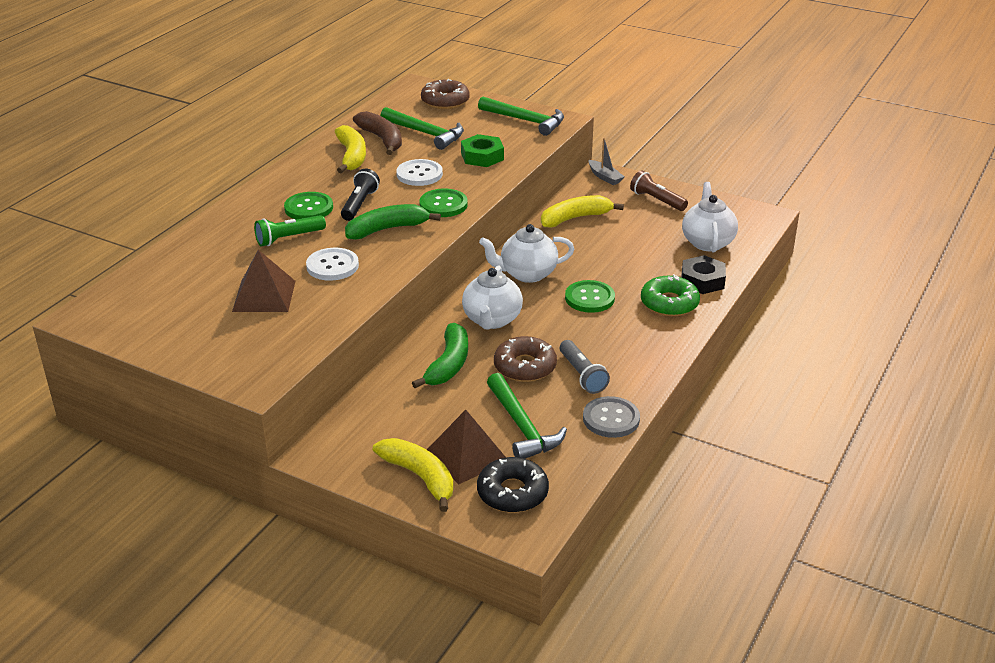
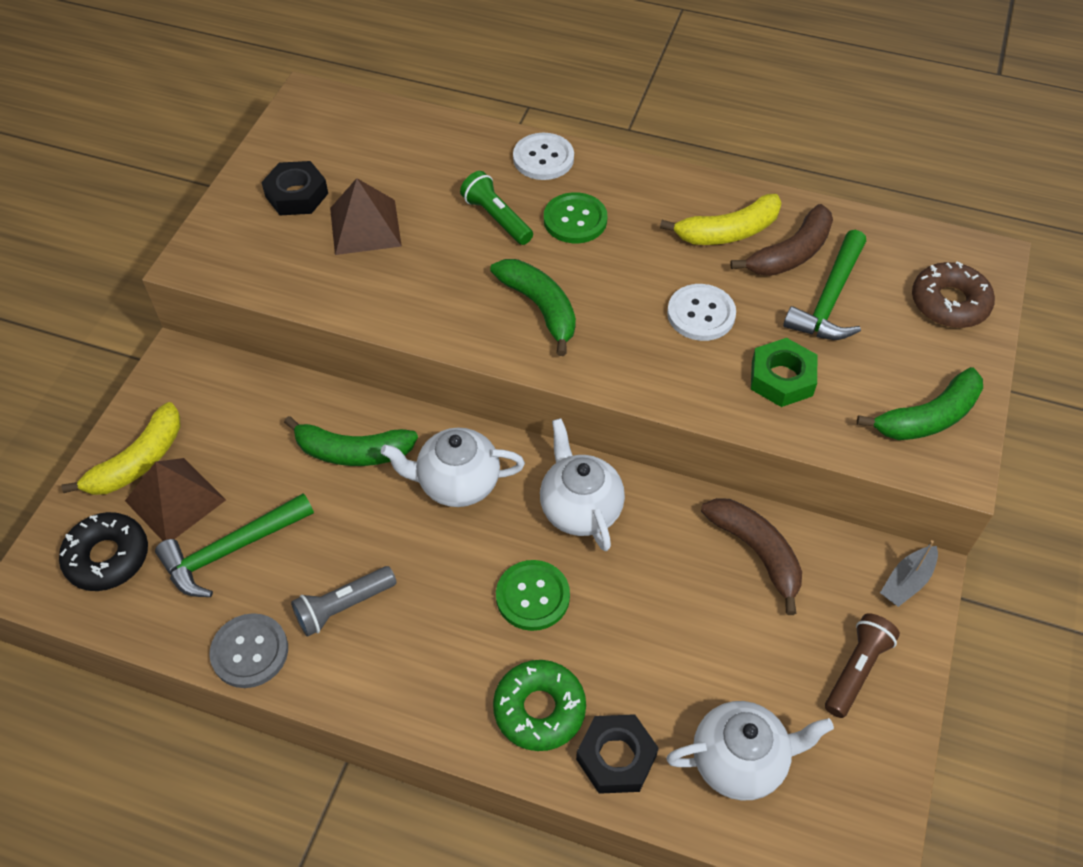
camera: 80 degrees right, 20 degrees up
white button [306,248,359,281] -> white button moved to [513,133,574,180]
black flashlight [341,169,380,221] -> none
green button [420,188,468,217] -> none
green hammer [478,96,564,136] -> green banana [857,367,983,440]
brown donut [494,336,557,382] -> none
yellow banana [541,195,624,227] -> brown banana [701,498,802,615]
none -> black nut [261,161,328,215]

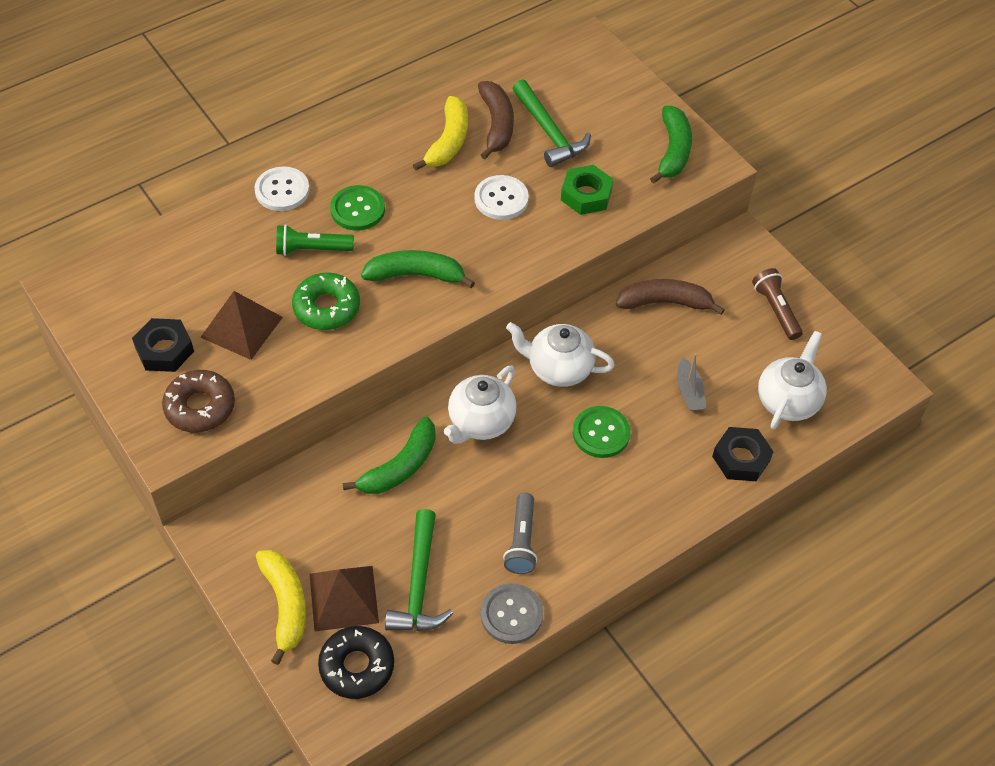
camera: 55 degrees left, 0 degrees up
green donut [493,660,586,751] -> green donut moved to [292,272,360,330]
grey boat [880,540,938,607] -> grey boat moved to [677,354,706,411]
brown donut [912,262,995,328] -> brown donut moved to [162,370,235,433]

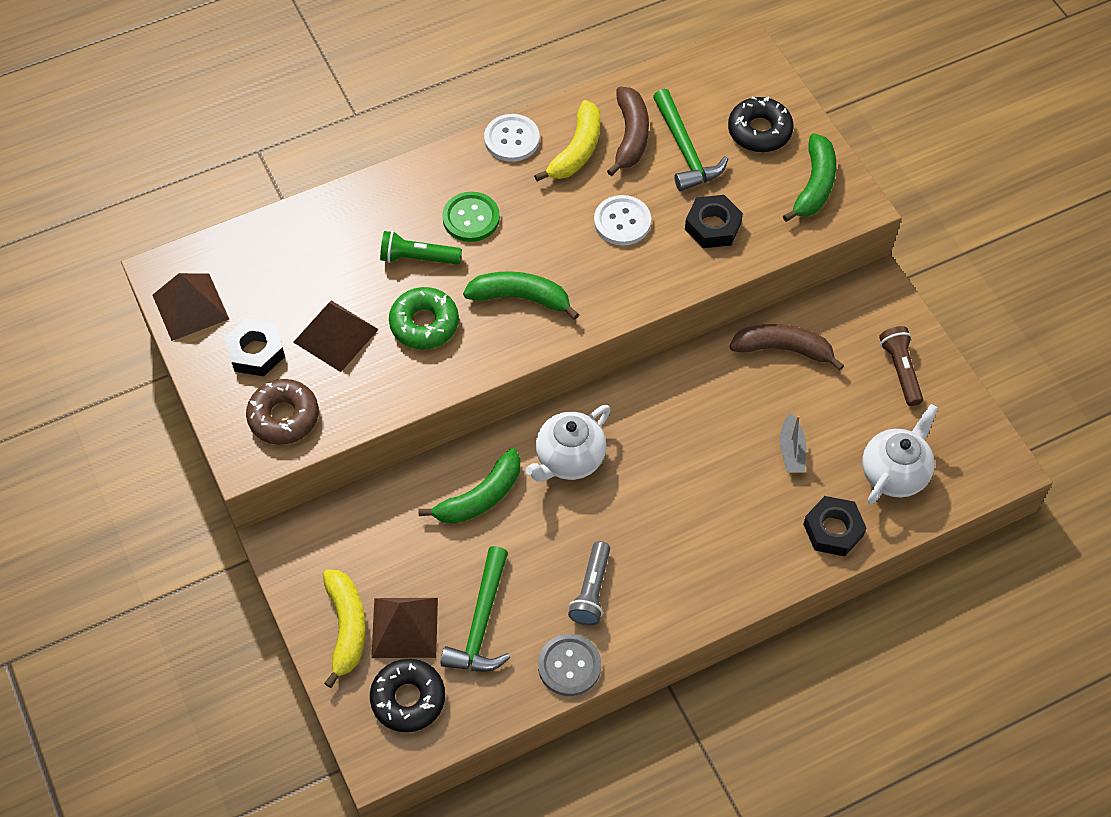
camera: 10 degrees right, 5 degrees up
white button [255,166,310,211] -> white button moved to [484,114,540,162]
white teapot [506,322,615,387] -> none
green nut [561,165,613,215] -> black nut [685,195,743,248]
green button [573,406,631,458] -> none
none -> brown pyramid [153,273,229,341]
none -> black donut [728,97,793,152]

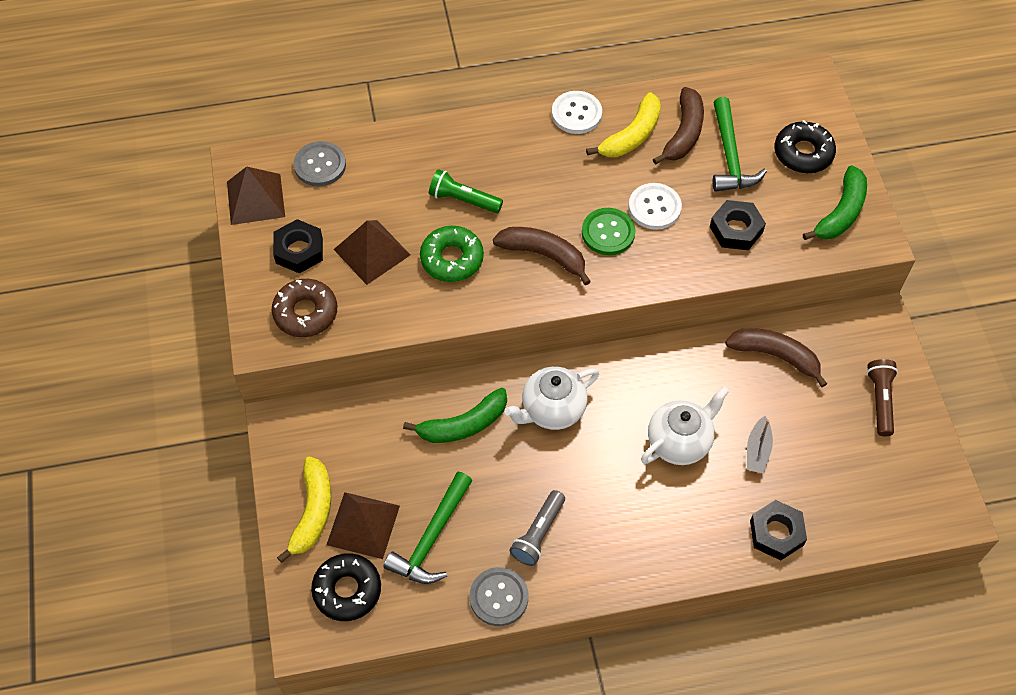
camera: 15 degrees right, 0 degrees up
green button [442,192,500,242] -> green button moved to [582,208,636,255]
green banana [463,271,579,320] -> brown banana [493,227,591,285]
white teapot [862,404,938,504] -> white teapot moved to [641,386,729,465]
none -> grey button [294,141,346,186]

